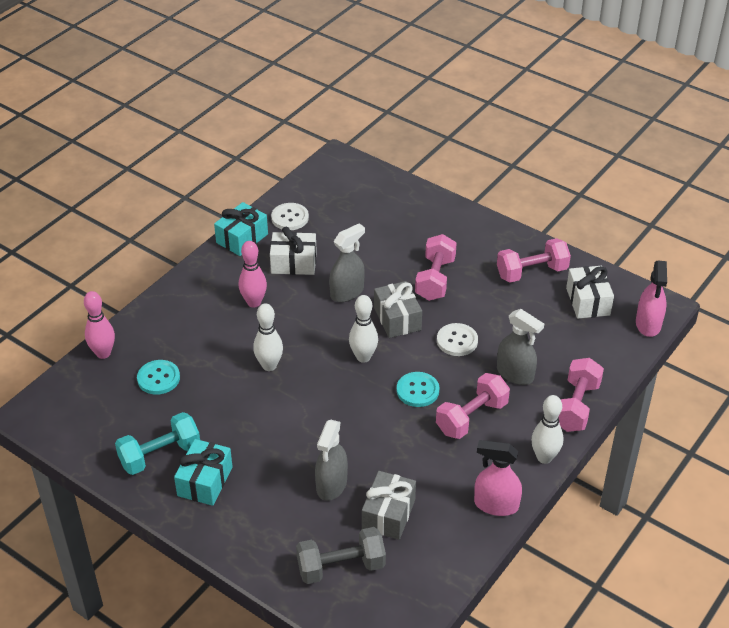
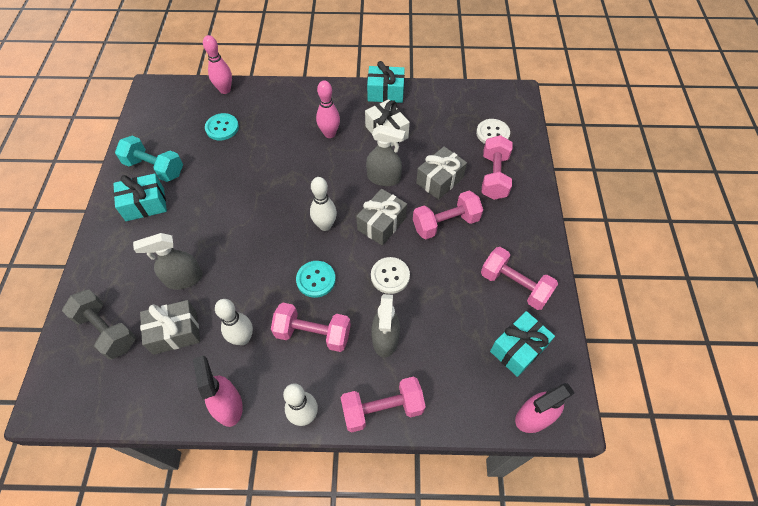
camera: 55 degrees right, 15 degrees up
white bowling pin [253,303,283,371] -> white bowling pin moved to [215,299,253,345]
white button [271,203,309,230] -> white button moved to [476,119,510,144]
white gift [566,266,614,319] -> turquoise gift [490,311,555,377]
none -> grey gift [416,146,467,200]
none -> pink dumbbell [482,135,513,200]

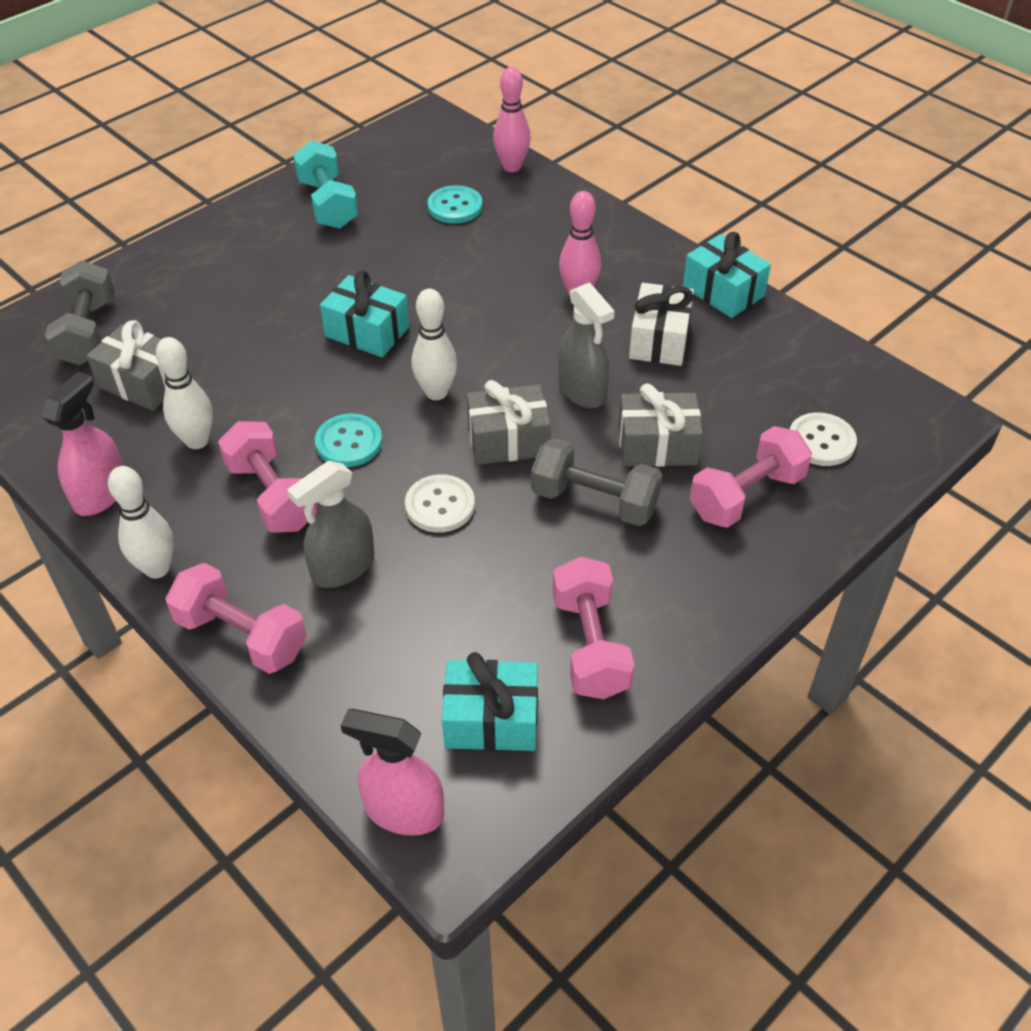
camera: 45 degrees right, 10 degrees down
turquoise gift [113,173,167,221] -> turquoise gift moved to [320,271,409,357]
grey spray bottle [133,233,203,290] -> none
pink dumbbell [413,191,483,239] -> grey dumbbell [531,438,663,526]

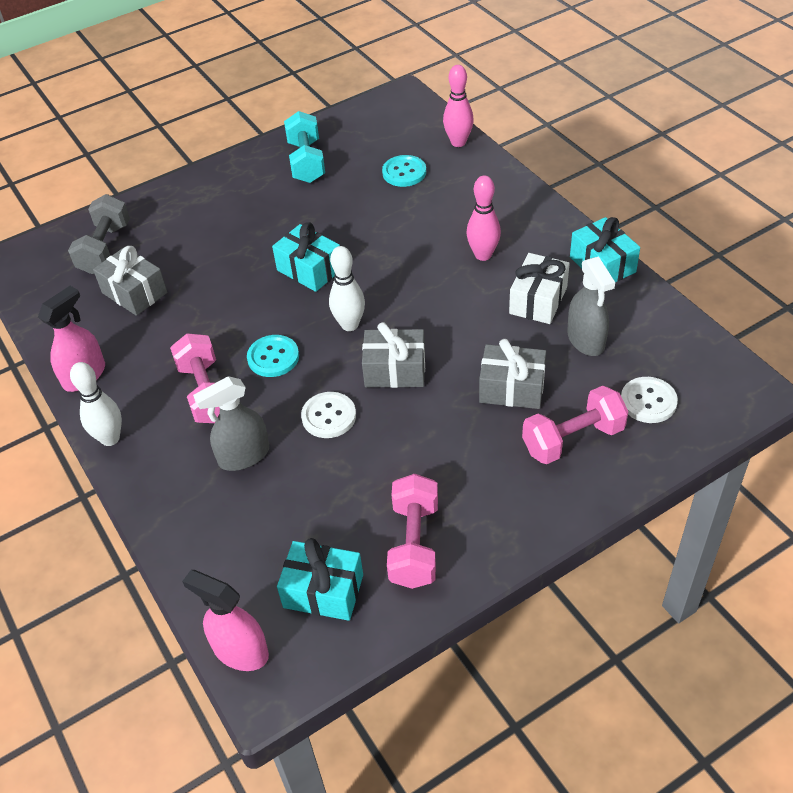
camera: 15 degrees right, 0 degrees up
white bowling pin [156,337,213,449] -> none
pink dumbbell [165,563,307,674] -> none
grey dumbbell [531,438,663,526] -> none
grey spray bottle [558,282,615,408] -> grey spray bottle moved to [567,256,615,356]

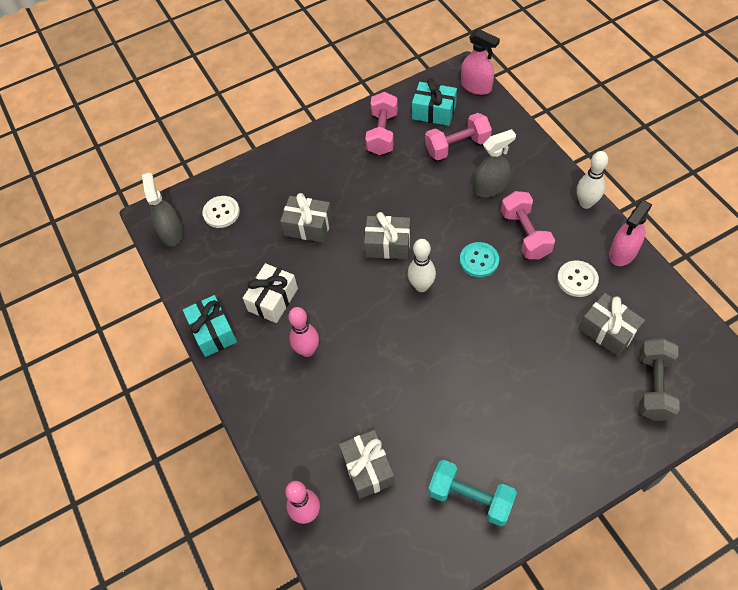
camera: 175 degrees left, 10 degrees up
turquoise gift [272,222,340,292] -> none
turquoise dumbbell [284,111,325,183] -> turquoise dumbbell turned 60 degrees counterclockwise [428,460,517,527]
white button [301,392,356,438] -> white button moved to [557,261,599,297]
turquoise button [382,155,426,187] -> grey gift [339,430,395,499]
pink dumbbell [522,386,628,464] -> pink dumbbell moved to [425,113,492,160]
grey spray bottle [567,256,615,356] -> grey spray bottle moved to [142,173,183,247]

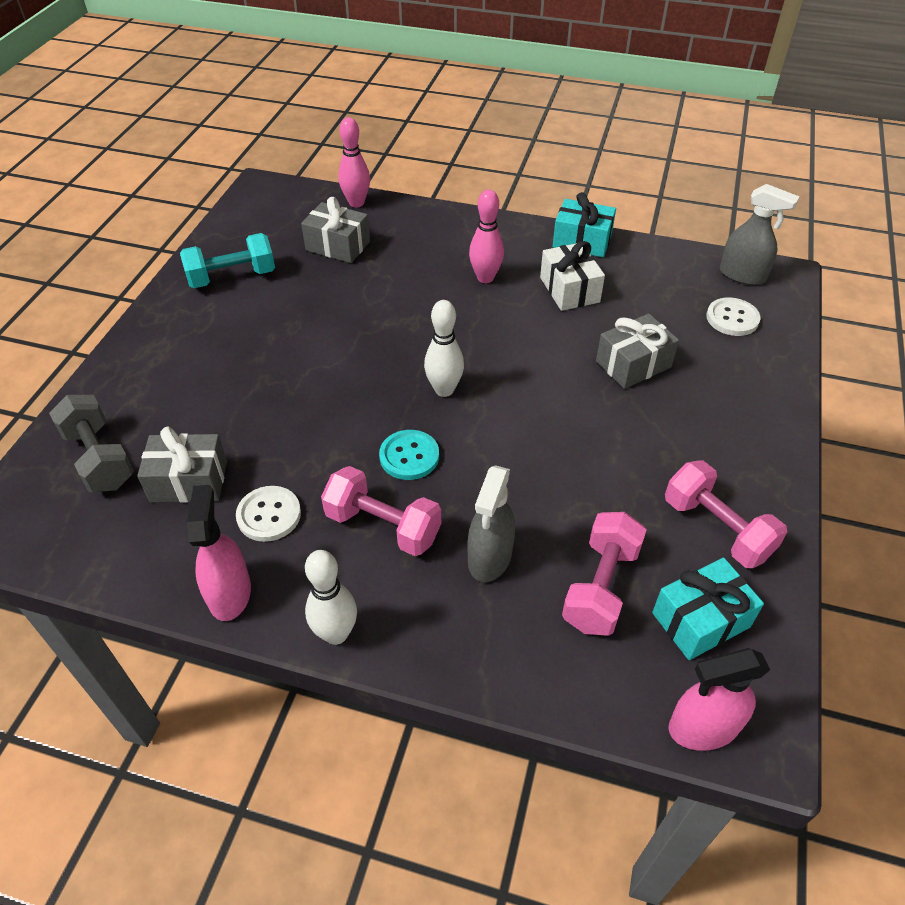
camera: 130 degrees right, 10 degrees down
grey gift [364,212,411,259] -> none

